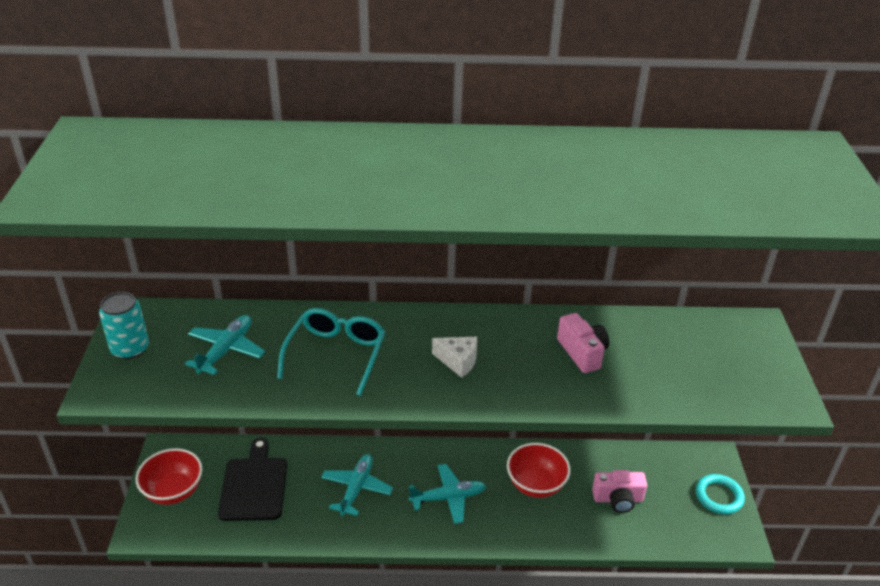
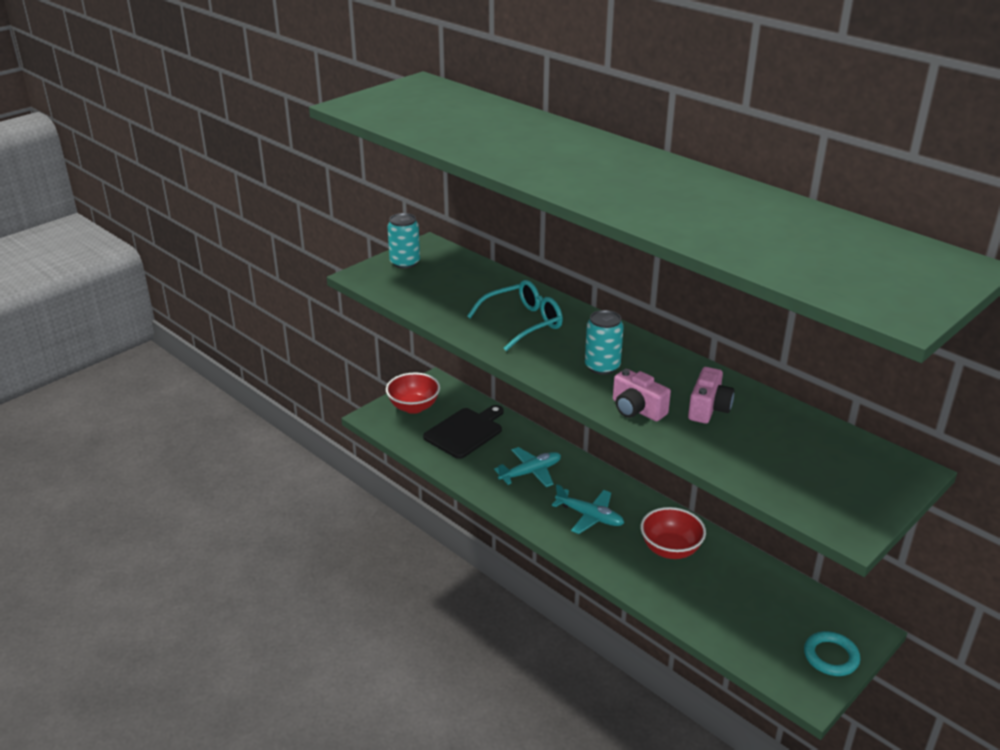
camera: 45 degrees right, 5 degrees down
turquoise plane [185,315,265,375] -> none
white cheese [432,337,477,378] -> turquoise can [585,310,624,375]
pink camera [592,470,647,513] -> pink camera moved to [613,369,671,421]

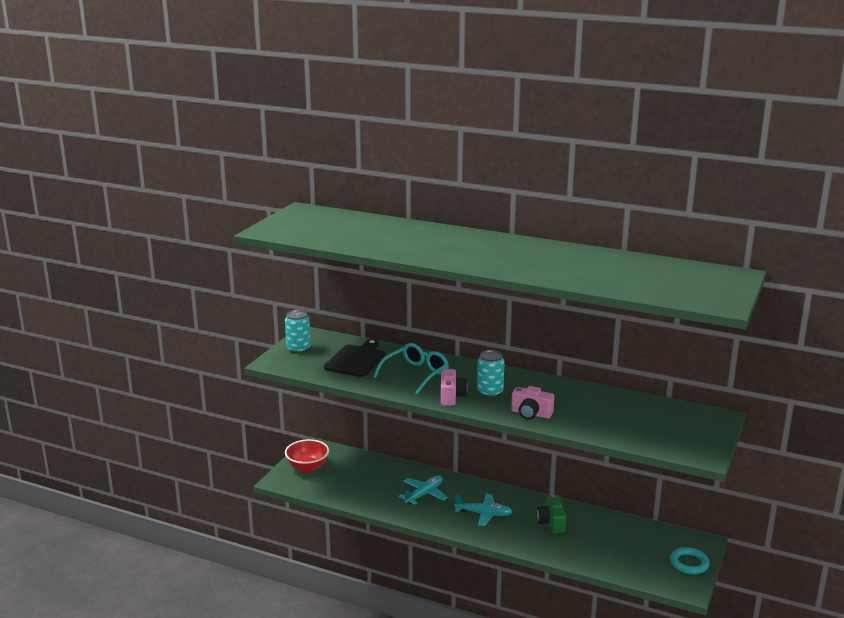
camera: 20 degrees left, 10 degrees down
black cutting board [423,405,504,459] -> black cutting board moved to [324,339,385,377]
red bowl [641,507,706,559] -> green camera [537,495,566,533]
pink camera [688,367,734,424] -> pink camera moved to [441,369,468,405]

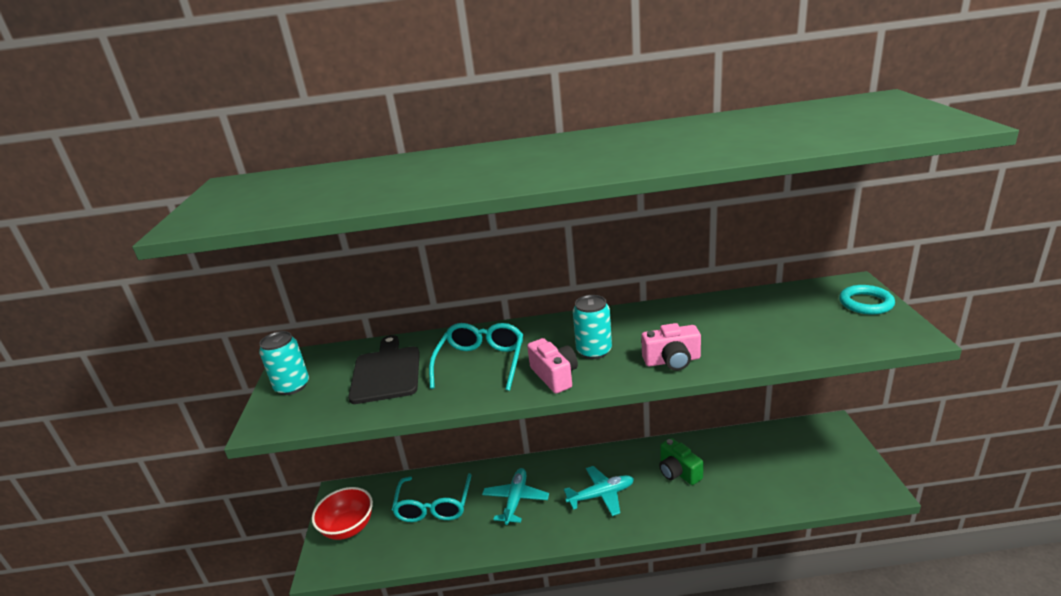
camera: 25 degrees left, 5 degrees up
turquoise ring [670,547,710,574] -> turquoise ring moved to [839,285,895,315]
none -> turquoise glasses [392,473,471,522]

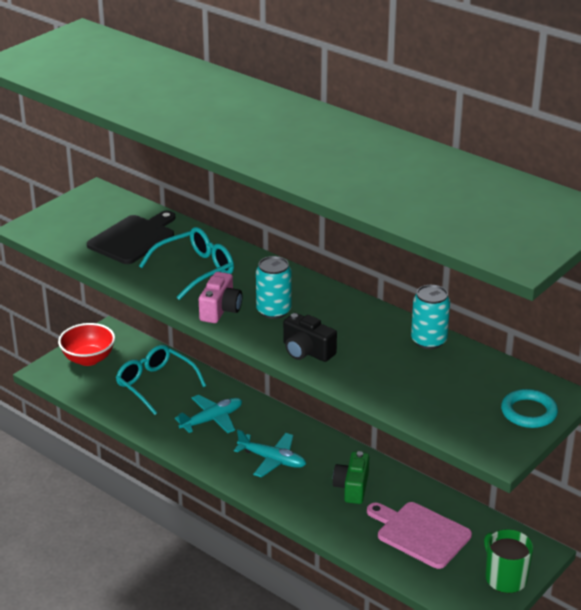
camera: 40 degrees right, 5 degrees up
turquoise can [259,331,309,395] -> turquoise can moved to [411,285,450,349]
turquoise glasses [392,473,471,522] -> turquoise glasses turned 90 degrees clockwise [116,345,206,415]
pink camera [641,323,701,371] -> black camera [283,313,337,362]
none -> pink cutting board [367,502,472,569]
none -> green mug [484,529,533,593]

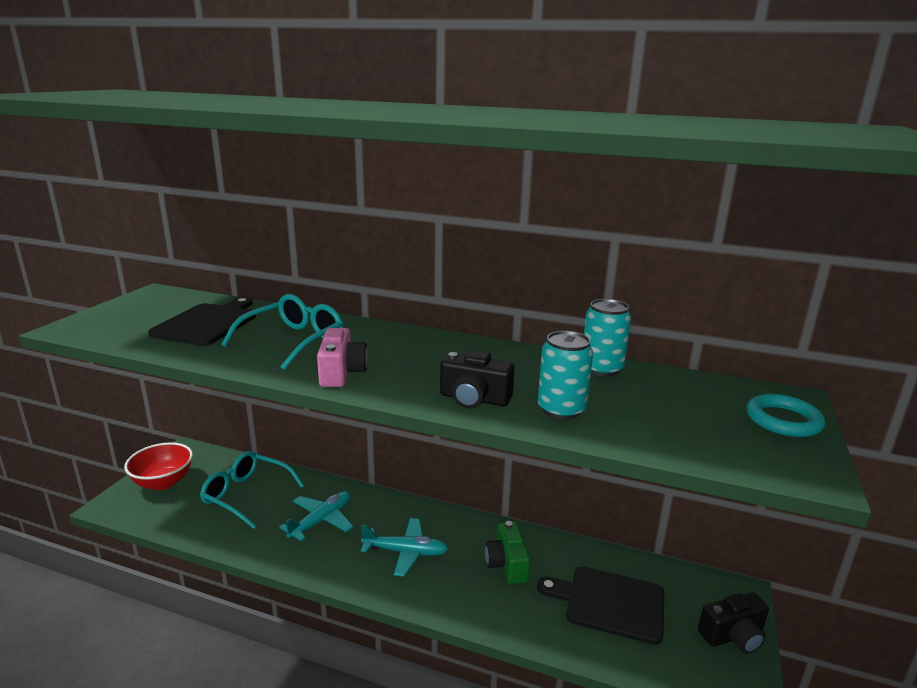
camera: 20 degrees left, 10 degrees down
turquoise can [256,256,291,319] -> turquoise can moved to [538,331,593,419]
pink cutting board [367,502,472,569] -> black cutting board [537,566,664,645]
green mug [484,529,533,593] -> black camera [698,592,769,654]

